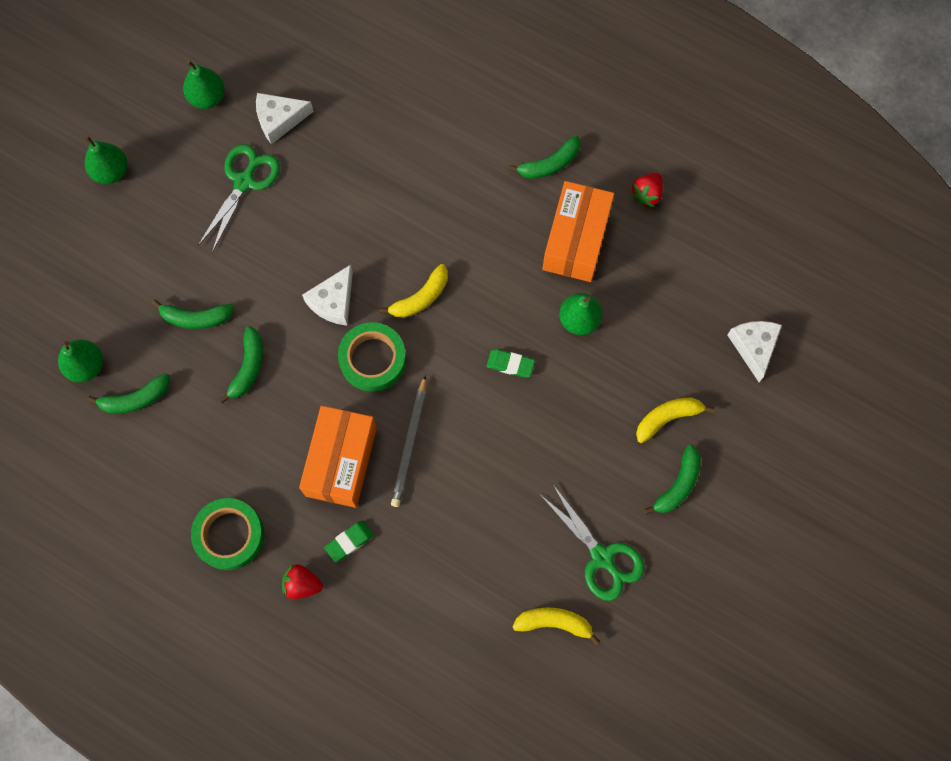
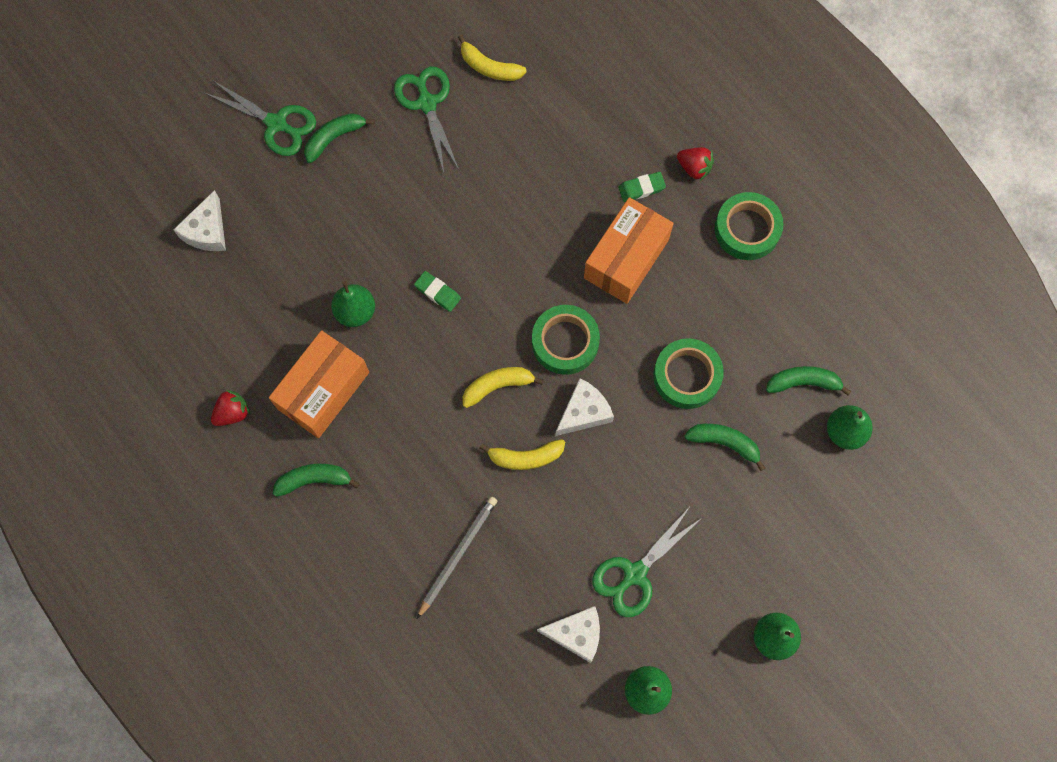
camera: 160 degrees left, 0 degrees up
green banana [219,326,263,403] -> green tape [653,338,724,409]
grey pencil [391,375,426,507] -> grey pencil moved to [417,497,497,619]
yellow banana [636,398,714,443] -> yellow banana moved to [480,439,565,470]
none -> green scissors [205,80,316,156]

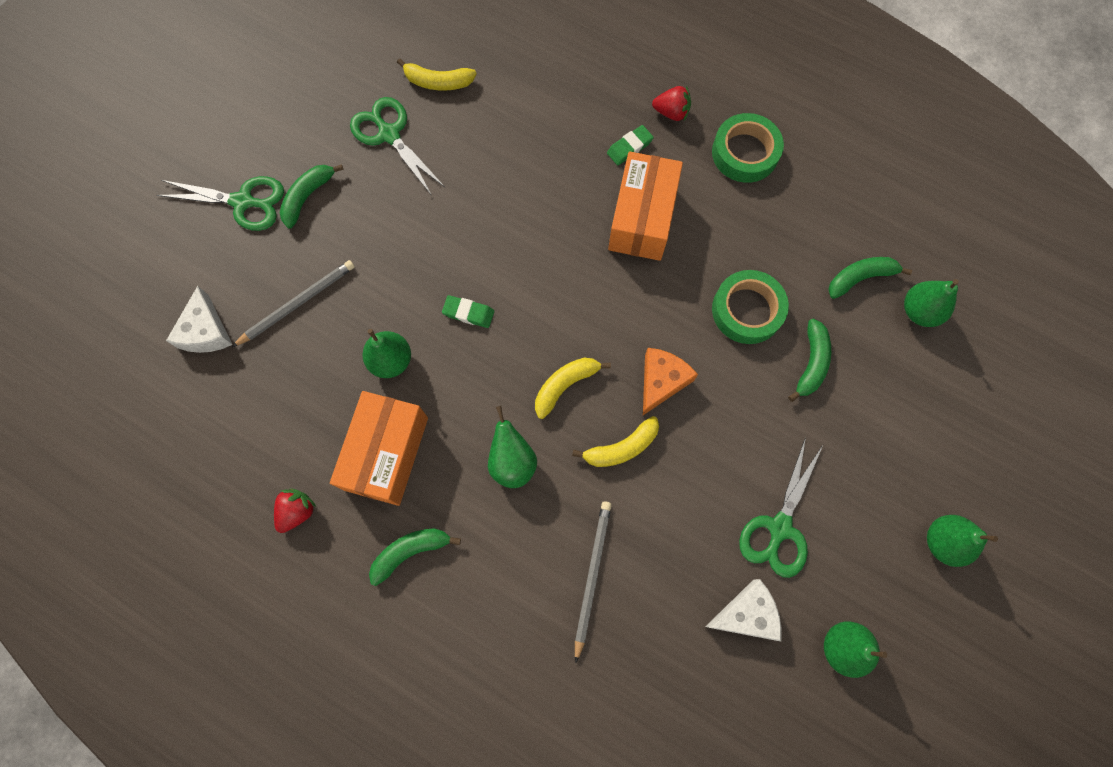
camera: 20 degrees left, 0 degrees up
green tape [532,305,600,375] -> none
white cheese [555,378,614,436] -> orange cheese [643,348,698,415]
green banana [685,424,765,471] -> green banana turned 105 degrees clockwise [788,319,831,402]
none -> grey pencil [232,260,355,347]
none -> green pear [488,406,537,488]

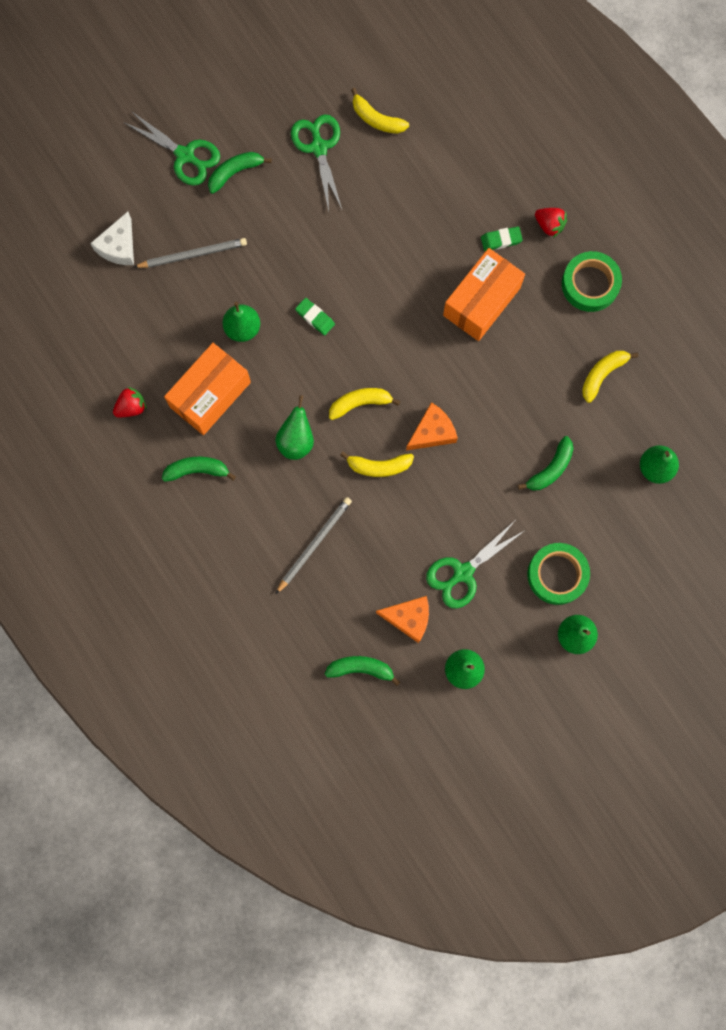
camera: 25 degrees right, 5 degrees up
white cheese [705,579,782,641] -> orange cheese [376,596,429,643]
green tape [712,270,789,344] -> green tape moved to [527,543,590,605]
green banana [828,257,912,299] -> green banana moved to [325,656,401,686]
none -> yellow banana [582,351,638,403]

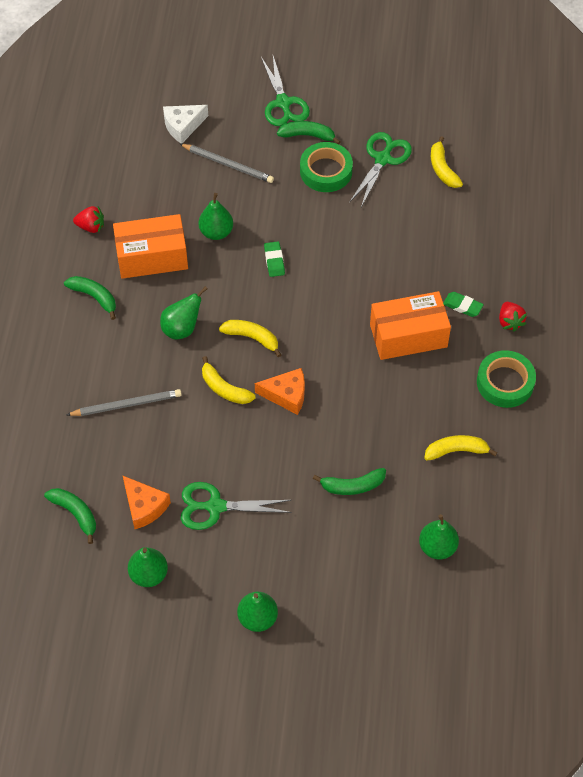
camera: 40 degrees right, 20 degrees down
green tape [527,543,590,605] -> green tape moved to [300,142,353,192]

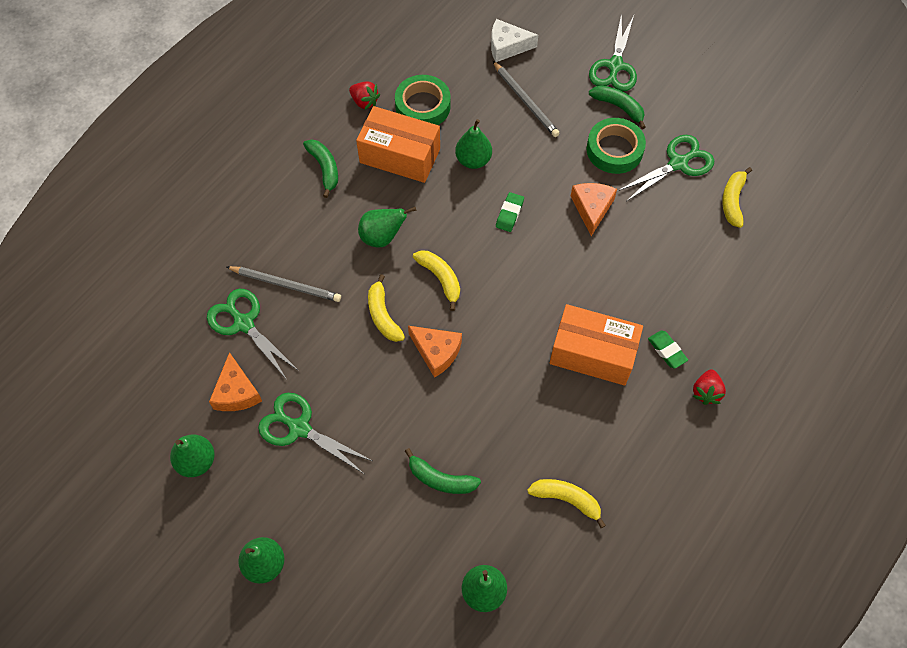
camera: 30 degrees right, 5 degrees up
green banana [44,488,96,544] -> none
green tape [477,350,536,408] -> green tape moved to [395,75,451,125]
none -> green scissors [207,289,299,380]
none -> orange cheese [571,183,617,236]

